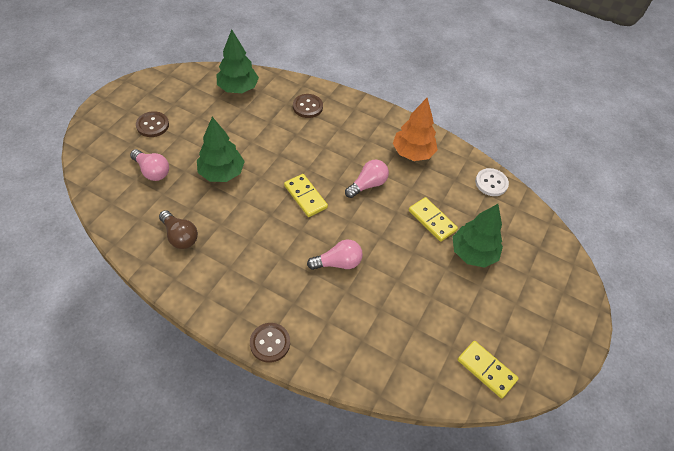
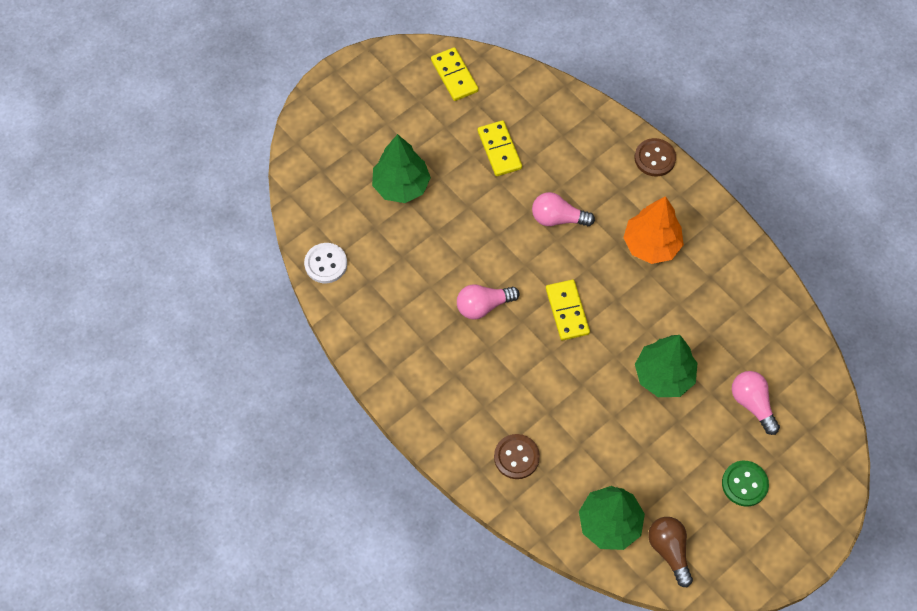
camera: 155 degrees left, 10 degrees up
brown button [136,111,169,137] -> green button [722,461,769,507]
brown light bulb [159,210,198,249] -> brown light bulb moved to [648,517,693,587]
orange tree [393,98,438,161] -> orange tree moved to [623,196,684,264]
yellow domino [409,197,458,242] -> yellow domino moved to [478,120,522,176]

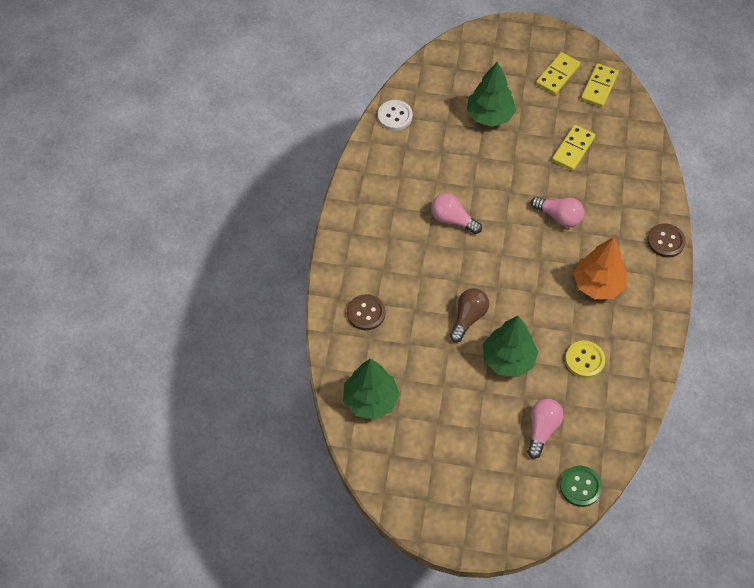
camera: 50 degrees right, 5 degrees down
pink light bulb [532,192,595,226] -> pink light bulb turned 150 degrees clockwise [531,197,584,227]
yellow domino [546,280,590,340] -> yellow domino moved to [536,52,580,95]
brown light bulb [648,517,693,587] -> brown light bulb moved to [450,288,489,342]
green button [722,461,769,507] -> green button moved to [560,466,602,507]
none -> yellow button [565,341,605,378]

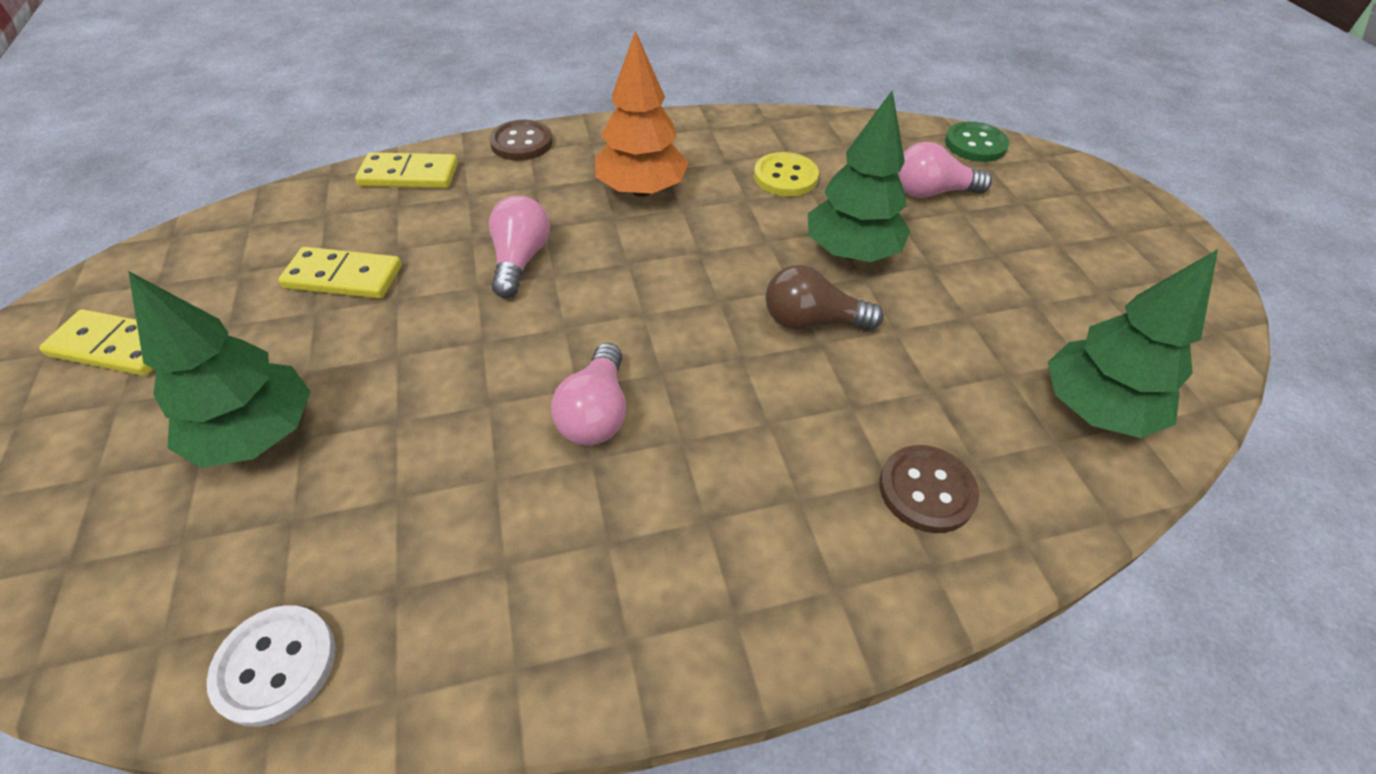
camera: 115 degrees left, 10 degrees down
yellow domino [581,63,619,107] -> yellow domino moved to [355,152,458,188]

